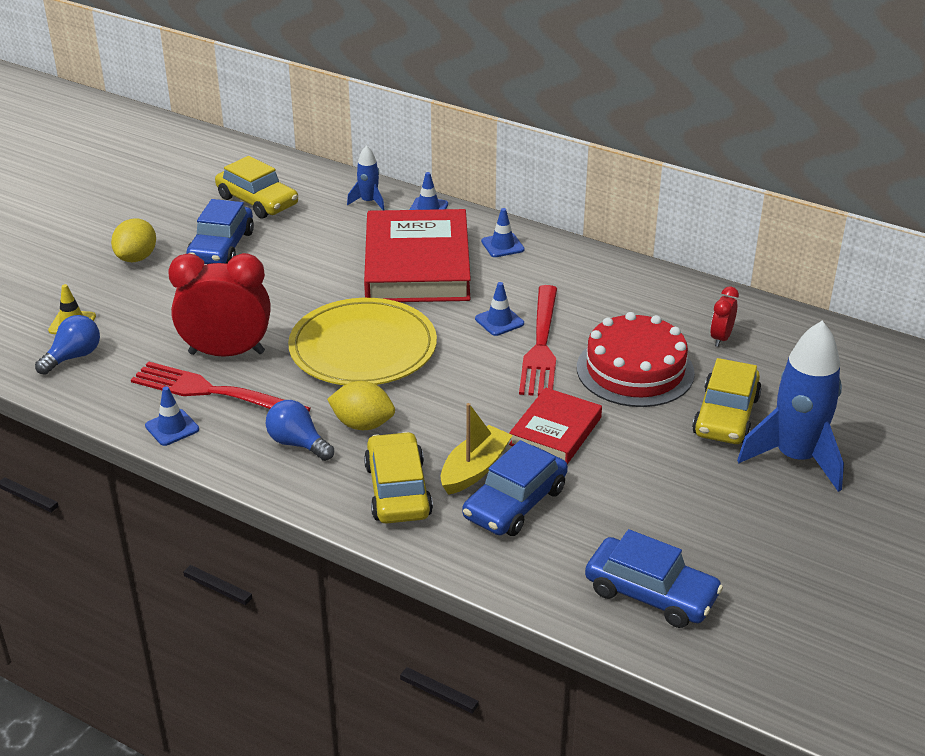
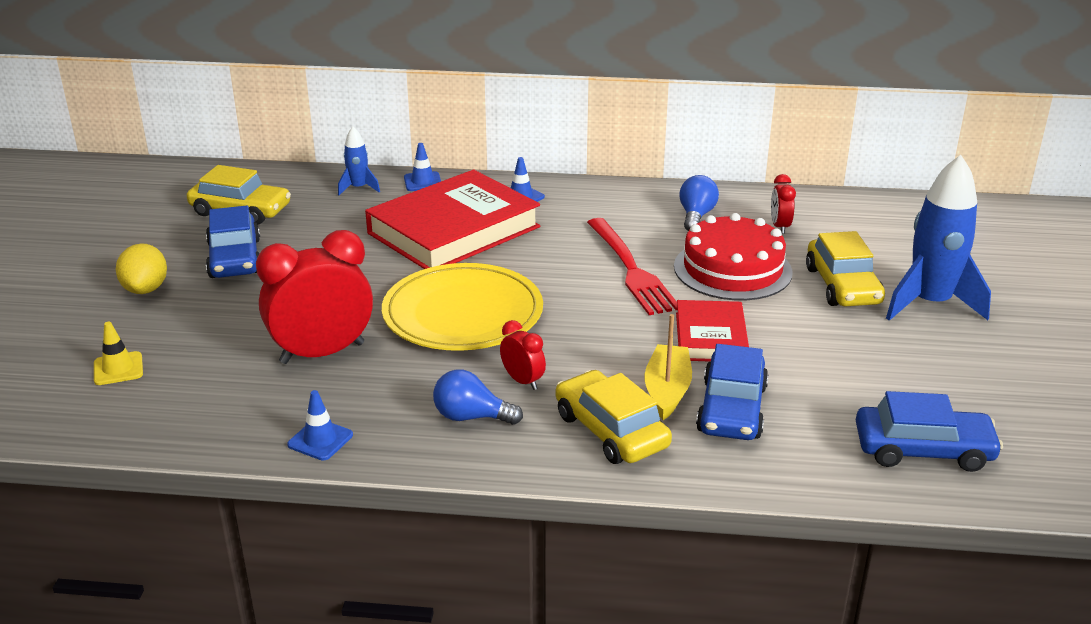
camera: 25 degrees left, 5 degrees down
blue light bulb [35,315,100,375] -> blue light bulb moved to [679,175,719,231]
red fork [131,361,311,411] -> none
yellow lemon [327,381,395,430] -> red clock [500,320,546,390]
red book [364,209,471,302] -> red book turned 75 degrees clockwise [365,170,540,269]
blue traffic cone [475,282,524,336] -> none

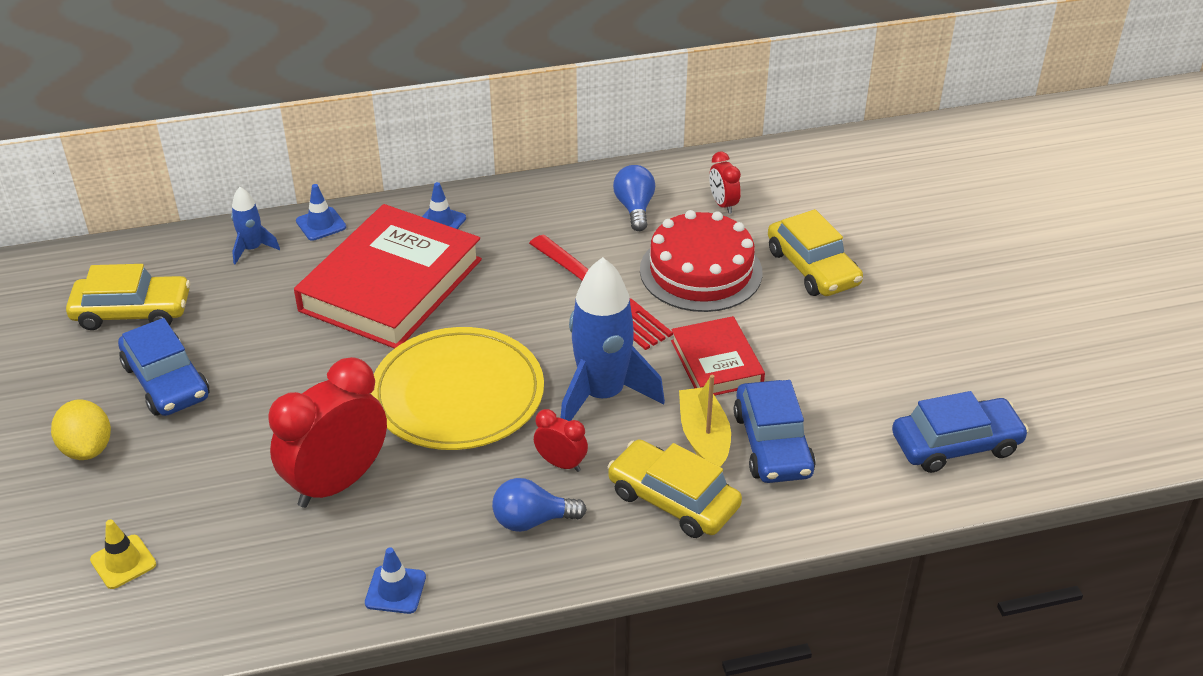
camera: 20 degrees left, 10 degrees up
blue rocket [886,155,991,321] -> blue rocket moved to [561,257,665,421]

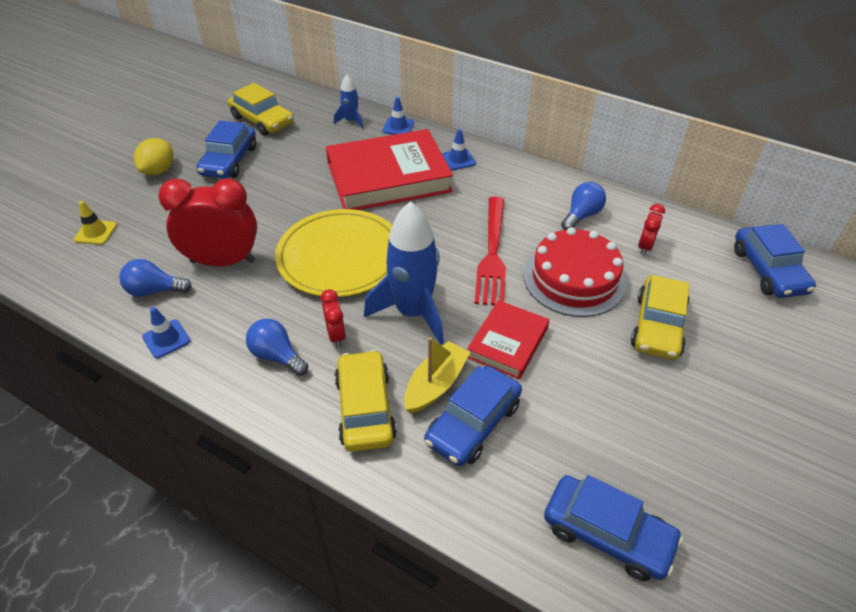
camera: 45 degrees right, 5 degrees up
none -> blue light bulb [119,259,192,297]
none -> blue car [734,224,816,298]

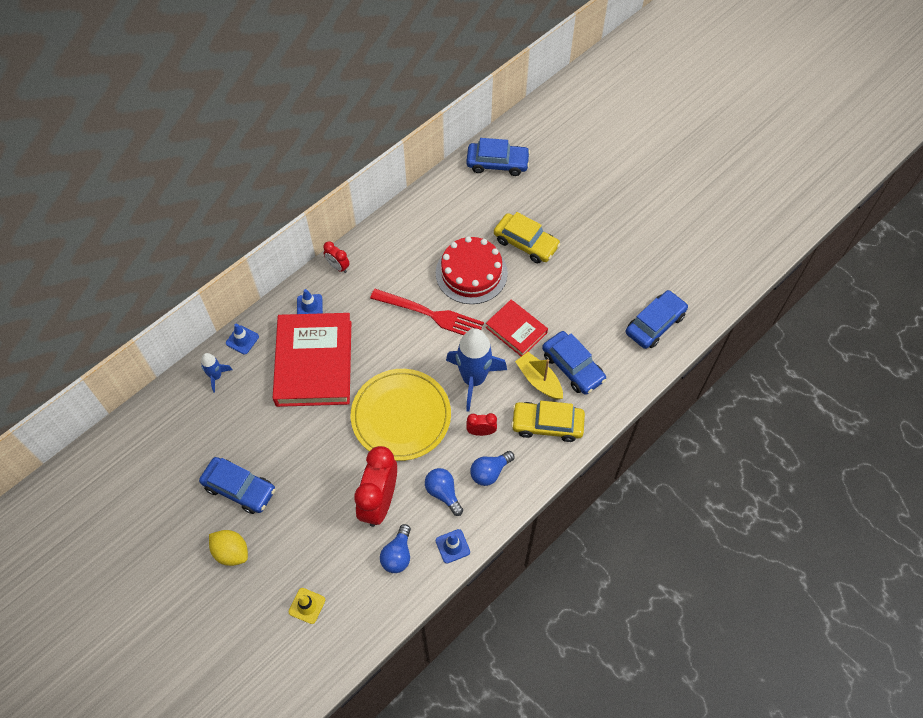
camera: 75 degrees left, 15 degrees up
yellow car [228,83,294,136] -> none
blue light bulb [561,182,606,230] -> blue light bulb moved to [425,468,463,516]
red clock [638,204,665,256] -> red clock moved to [323,241,350,273]

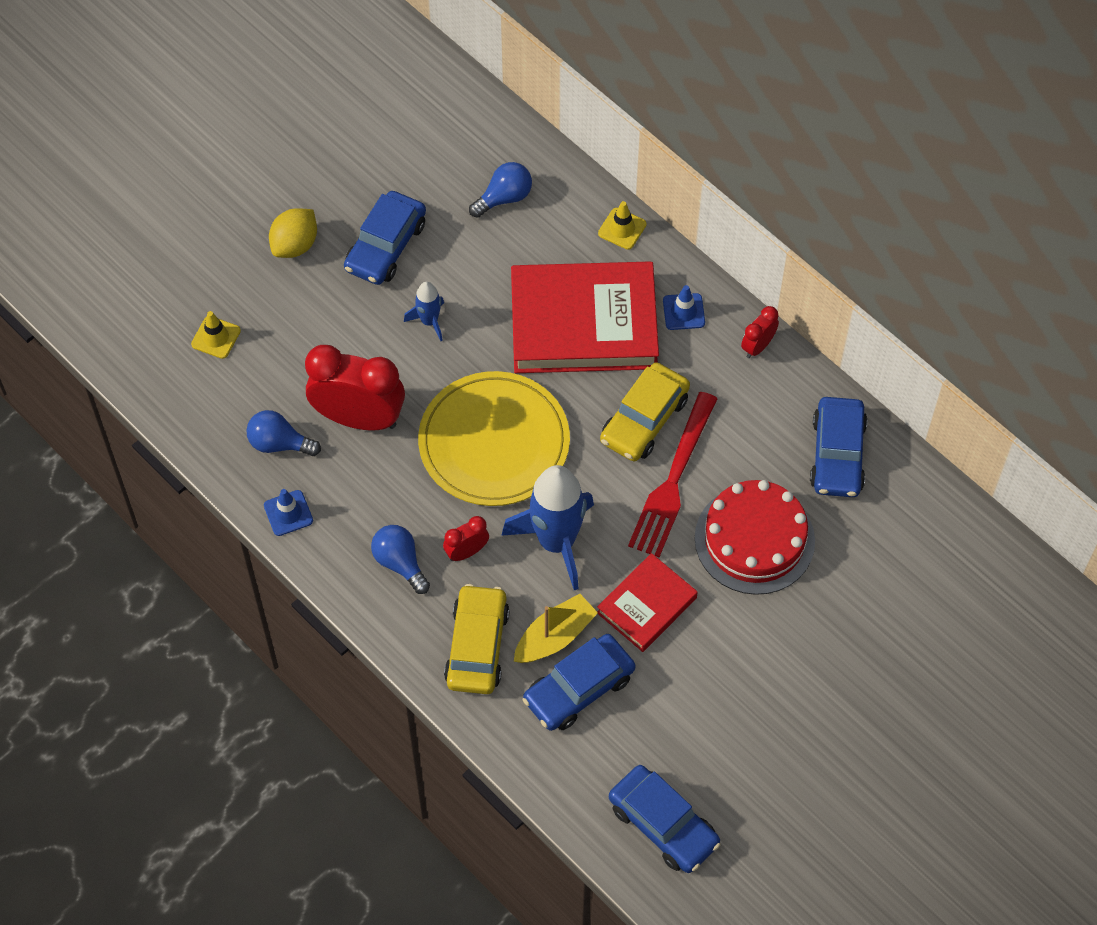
camera: 90 degrees right, 0 degrees up
blue rocket [201,353,232,392] -> blue rocket moved to [404,282,444,341]
blue traffic cone [226,324,259,354] -> yellow traffic cone [598,201,647,250]
blue light bulb [425,468,463,516] -> blue light bulb moved to [469,162,532,218]
blue car [466,138,530,176] -> blue car moved to [810,397,868,497]
red clock [466,413,497,436] -> red clock turned 120 degrees counterclockwise [443,516,489,561]
yellow car [494,212,561,263] -> yellow car moved to [600,362,690,461]

